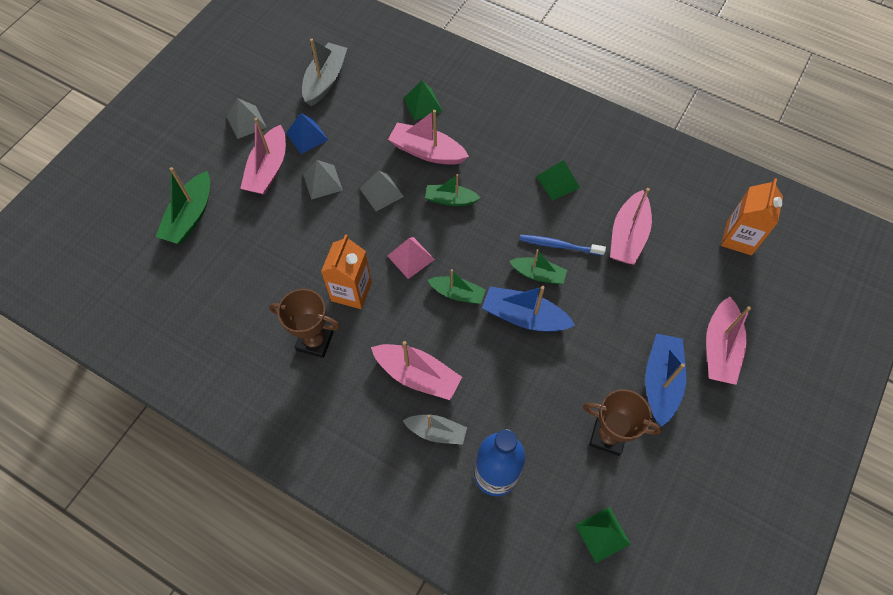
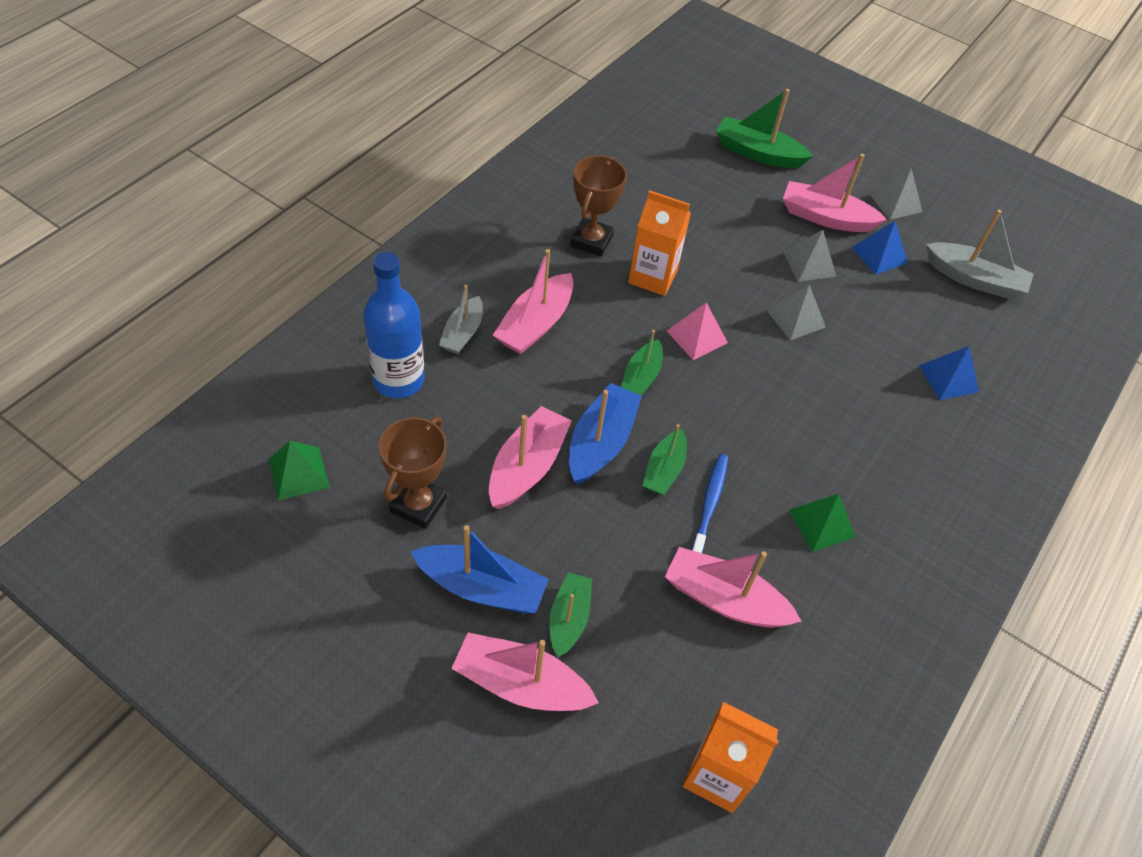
camera: 90 degrees right, 10 degrees down
pink boat [388,110,469,165] -> pink boat moved to [489,406,572,509]
green pyramid [404,81,443,120] -> blue pyramid [919,346,979,400]
green boat [425,174,481,206] -> green boat moved to [549,573,592,657]

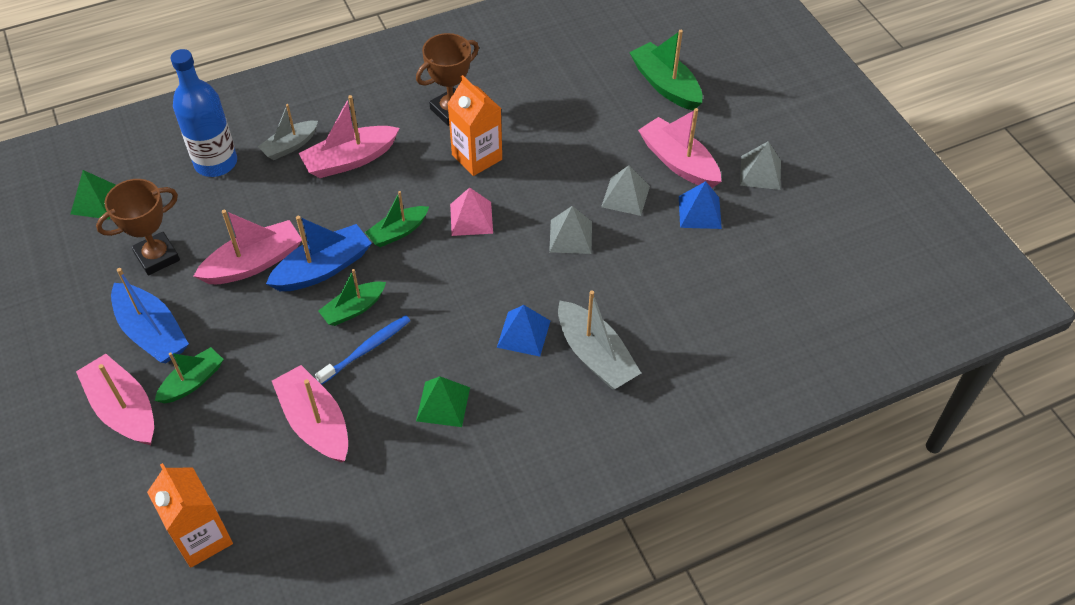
camera: 35 degrees right, 0 degrees up
blue pyramid [919,346,979,400] -> blue pyramid moved to [497,305,550,357]
grey boat [926,210,1034,299] -> grey boat moved to [558,290,641,389]

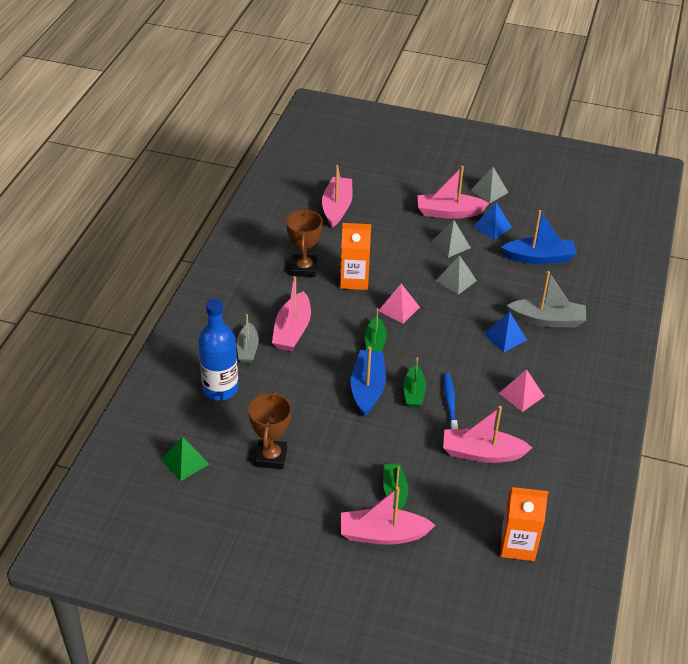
camera: 50 degrees left, 10 degrees down
blue boat [111,268,189,363] -> blue boat moved to [501,210,577,264]
pink boat [194,210,302,284] -> pink boat moved to [322,165,353,227]
green pyramid [416,376,470,427] -> pink pyramid [499,369,545,412]
green boat [629,30,703,111] -> none

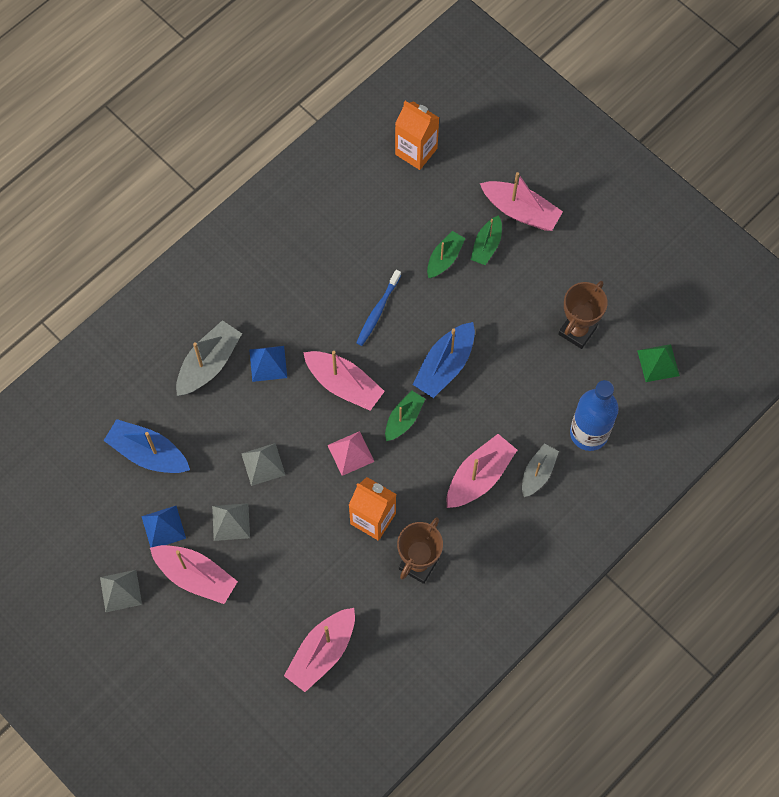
camera: 150 degrees left, 25 degrees up
green boat [404,357,426,407] -> green boat moved to [427,231,466,278]
pink boat [443,406,532,463] -> pink boat moved to [303,351,385,411]
pink pyramid [499,369,545,412] -> none
grey boat [507,271,586,327] -> grey boat turned 90 degrees clockwise [176,320,242,396]

